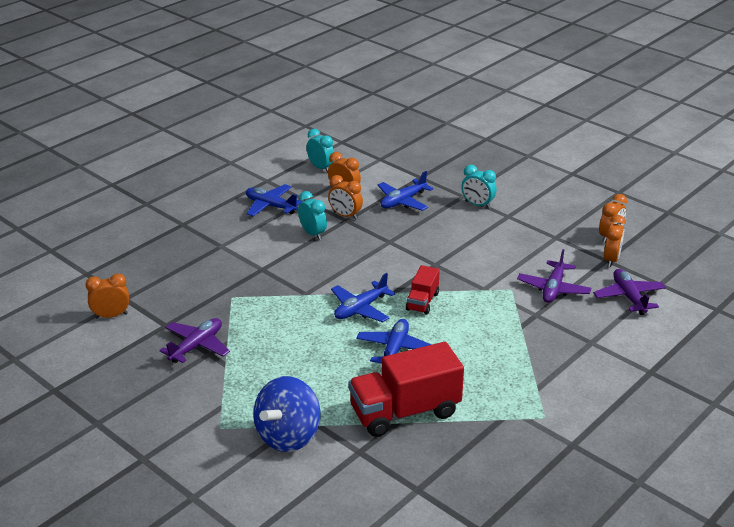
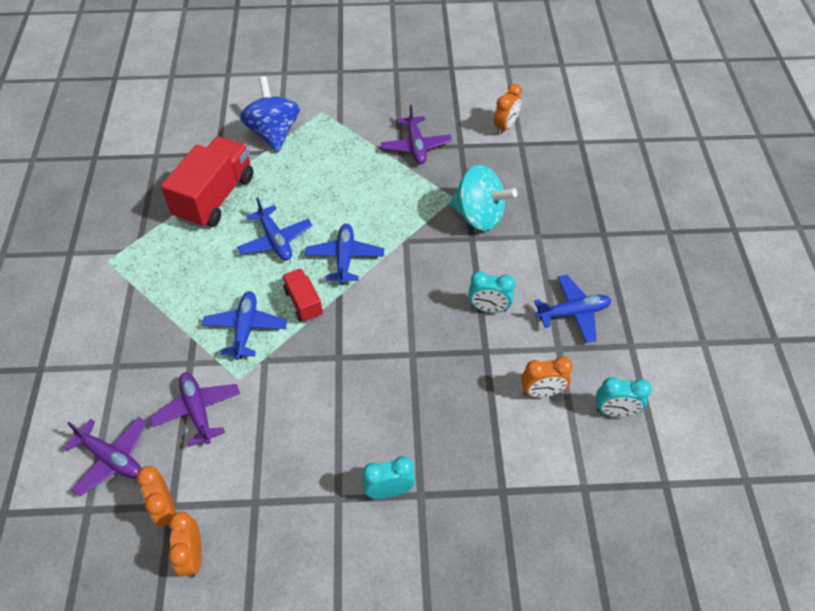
camera: 135 degrees right, 20 degrees up
orange clock [328,175,363,220] -> none
blue plane [377,171,433,211] -> blue plane moved to [202,291,287,360]
none -> turquoise spinning top [450,165,517,231]

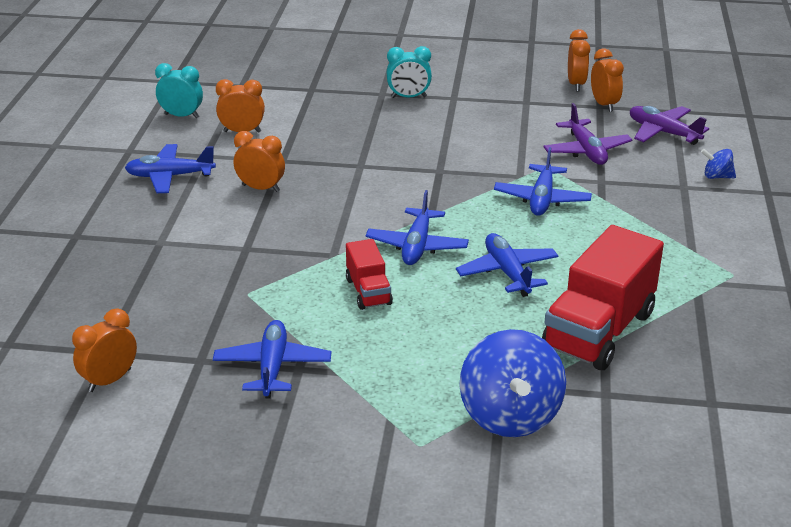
camera: 170 degrees left, 20 degrees down
red truck [282,268,323,322] -> red truck moved to [346,239,393,310]
purple plane [381,104,452,164] -> blue plane [213,320,331,398]
turquoise spinning top [450,165,517,231] -> none
turquoise clock [468,271,515,313] -> orange clock [234,131,285,192]
none -> blue spinning top [701,149,736,179]

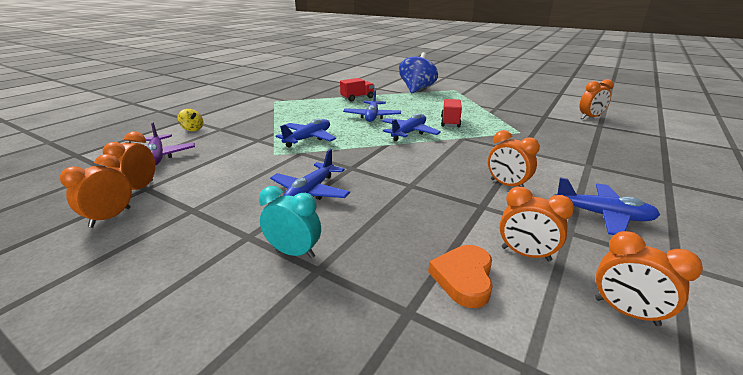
camera: 155 degrees left, 5 degrees down
turquoise clock [155,63,203,118] -> orange clock [595,231,703,326]
blue plane [213,320,331,398] -> blue plane moved to [270,149,350,200]
red truck [542,225,664,370] -> red truck [340,78,375,102], size x0.52
purple plane [544,103,632,165] -> none
blue spinning top [701,149,736,179] -> yellow spinning top [178,109,203,131]
none -> orange heart [428,245,493,308]

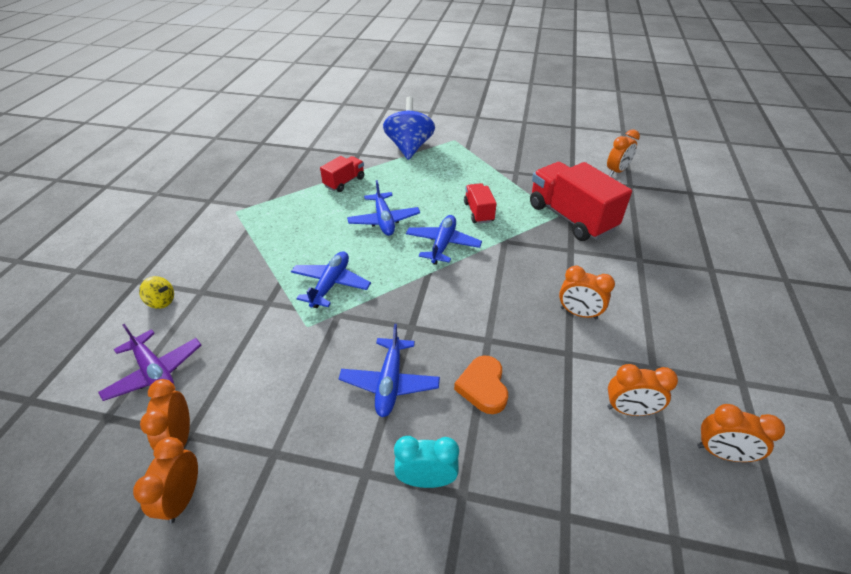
camera: 20 degrees left, 15 degrees up
orange heart [428,245,493,308] -> orange heart moved to [454,355,508,414]
blue plane [555,178,660,235] -> none
none -> red truck [530,162,632,241]

